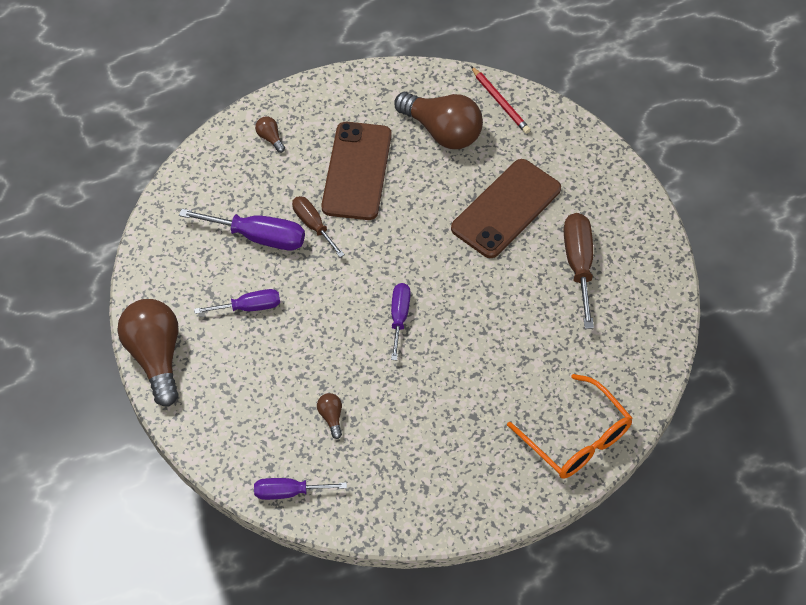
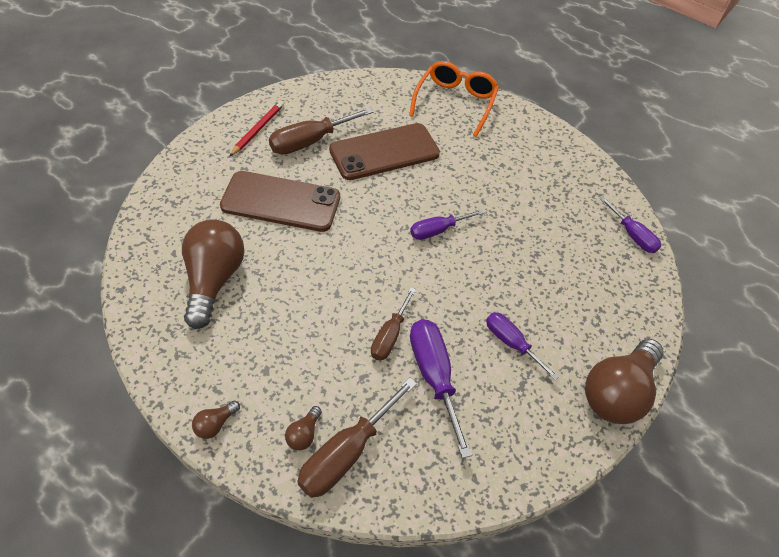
camera: 125 degrees left, 5 degrees down
brown light bulb [317,393,342,439] -> brown light bulb moved to [192,401,240,439]
brown phone [321,122,392,220] -> brown phone moved to [329,123,440,180]
red pencil [471,66,531,134] -> red pencil moved to [229,100,284,157]
none -> brown screwdriver [297,377,417,498]

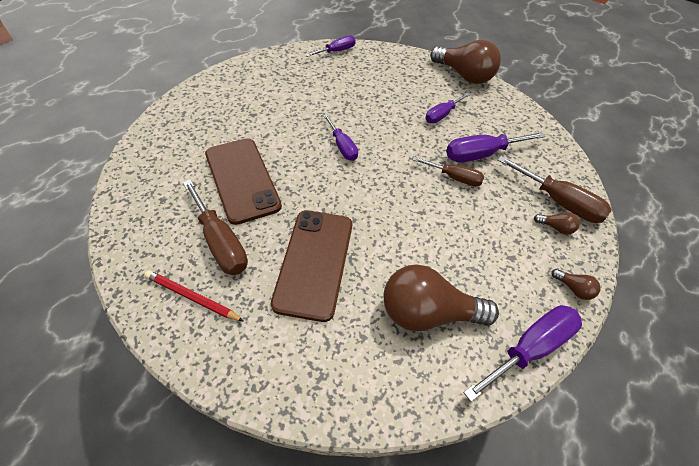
camera: 90 degrees left, 0 degrees up
orange glasses [409,61,499,137] -> none
none -> purple screwdriver [463,305,582,402]

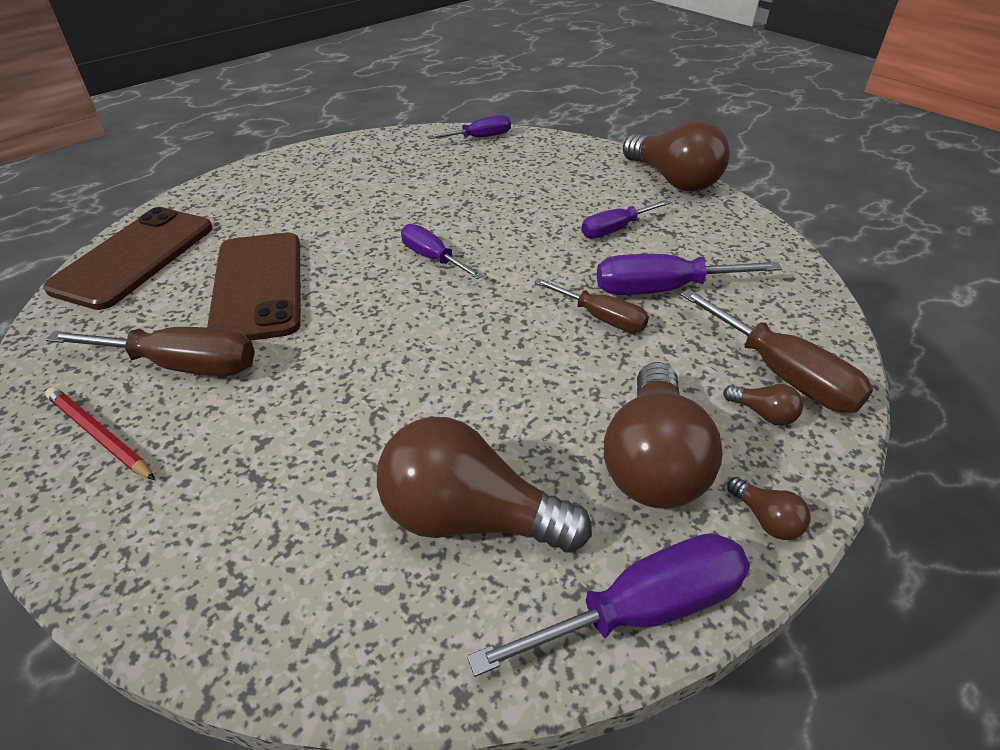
camera: 15 degrees right, 10 degrees down
brown screwdriver [183,179,248,275] -> brown screwdriver turned 60 degrees counterclockwise [46,327,255,376]
brown phone [271,210,352,322] -> brown phone moved to [43,207,213,310]
purple screwdriver [323,114,358,161] -> purple screwdriver turned 150 degrees clockwise [401,224,483,279]
none -> brown light bulb [604,362,723,509]

